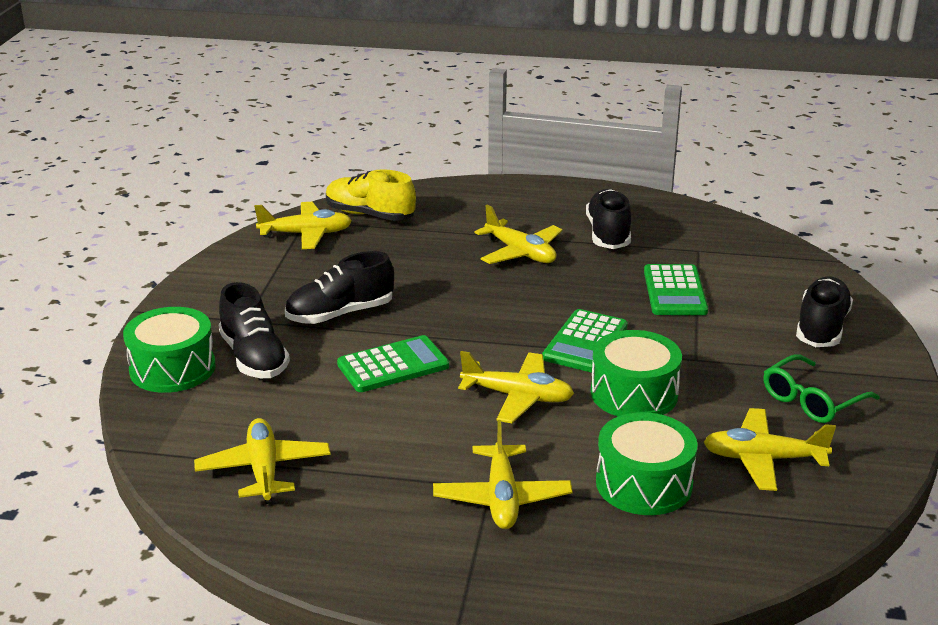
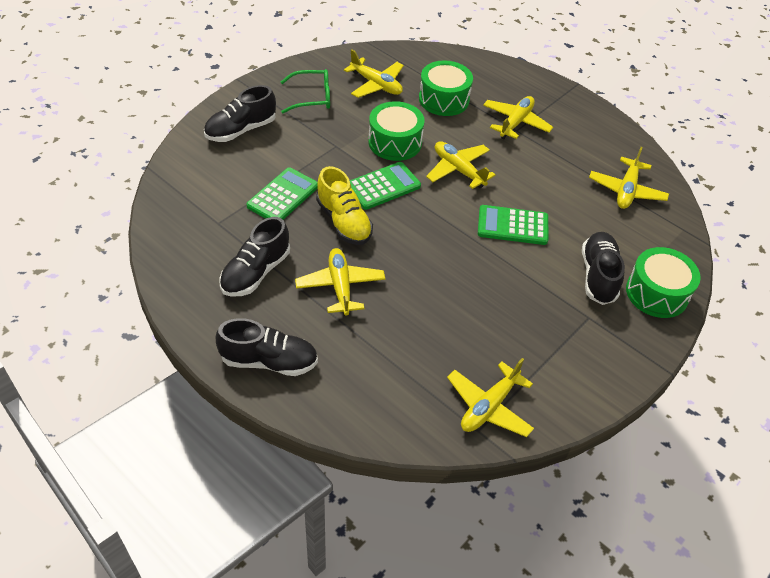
camera: 150 degrees left, 20 degrees up
yellow plane [254,202,352,249] -> yellow plane turned 75 degrees counterclockwise [447,358,534,437]
black shoe [285,251,394,324] -> black shoe moved to [216,318,318,376]
yellow shoe [326,169,416,221] -> yellow shoe moved to [316,166,373,245]

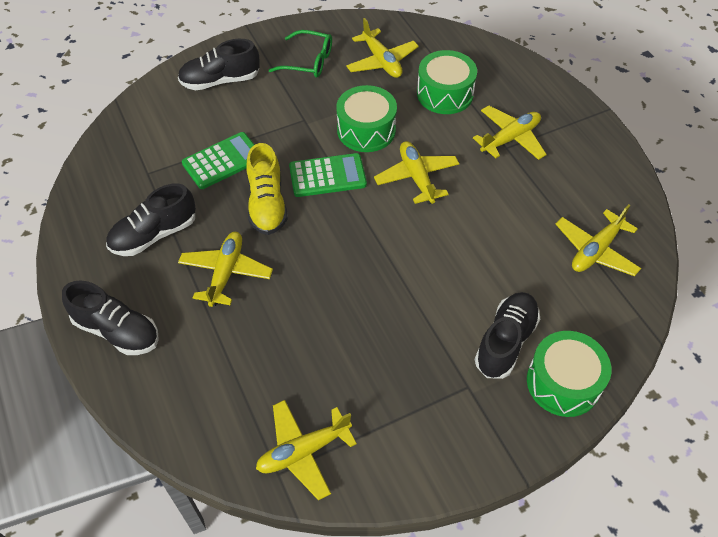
camera: 25 degrees right, 5 degrees up
green calculator [478,205,548,245] -> none

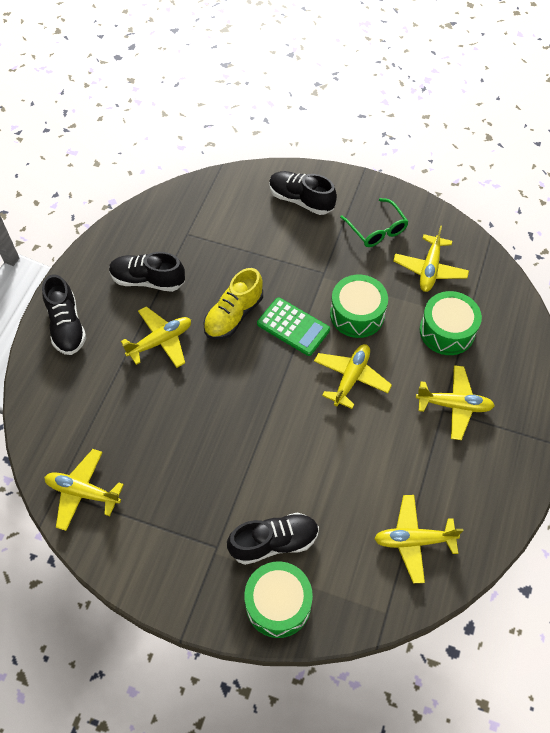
camera: 45 degrees right, 5 degrees up
green calculator [182,132,254,189] -> none

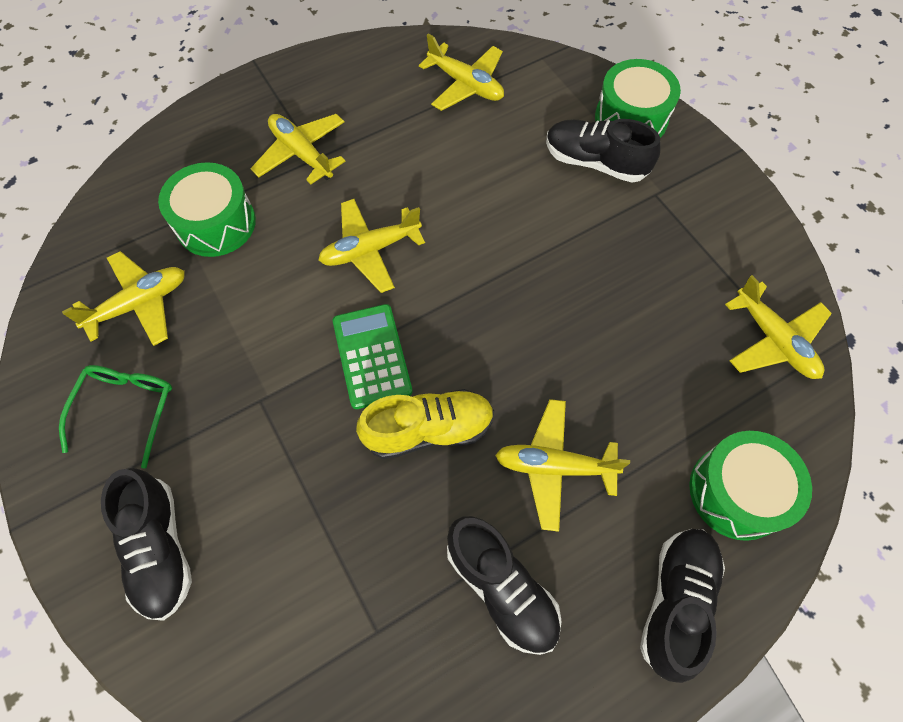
camera: 140 degrees left, 5 degrees up
green drum [330,275,388,338] -> green drum moved to [689,431,812,541]

